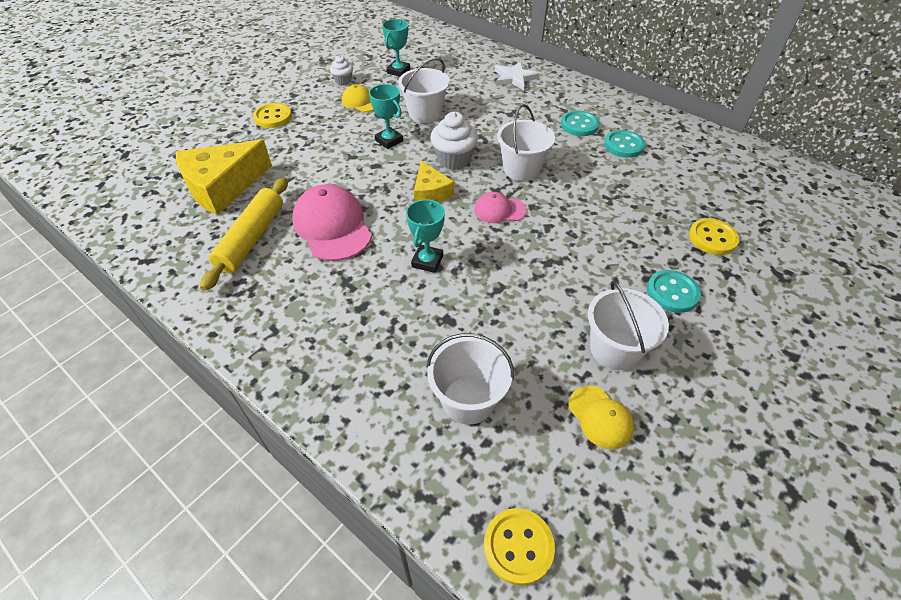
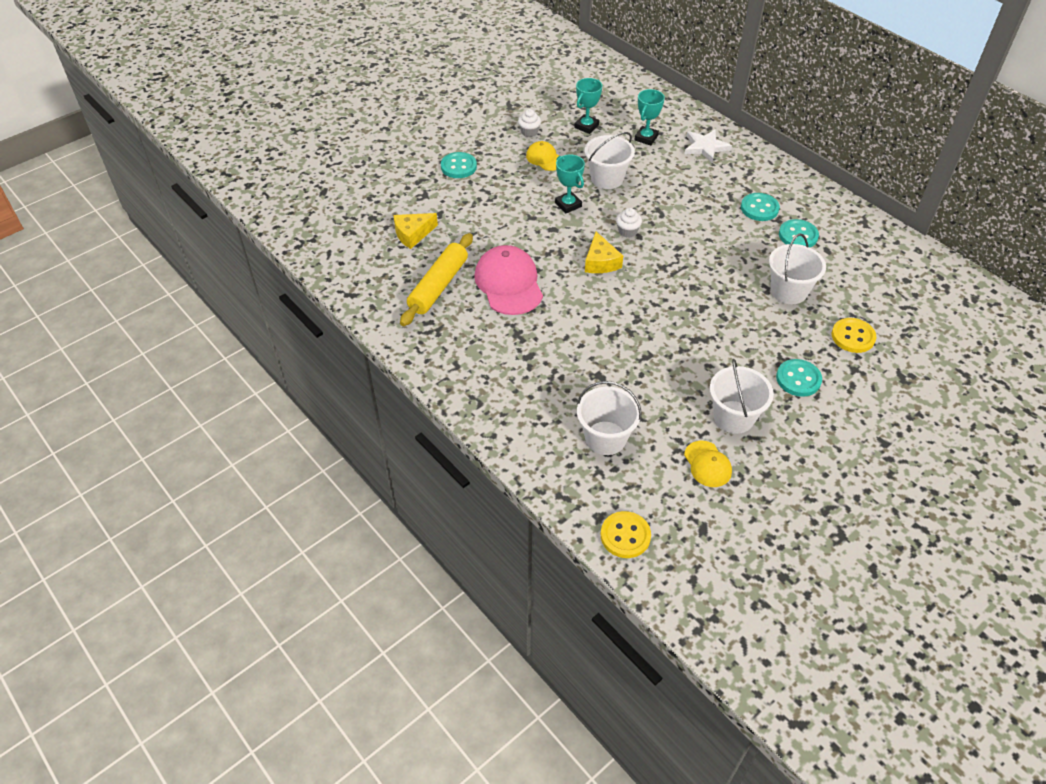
camera: 10 degrees right, 0 degrees up
yellow cheese [176,140,272,215] -> yellow cheese [394,213,438,249], size x0.56
yellow button [253,103,292,128] -> turquoise button [441,152,477,178]
turquoise trophy [406,199,445,273] -> turquoise trophy moved to [634,89,665,145]
white cupcake [430,112,478,170] -> white cupcake [616,208,642,238], size x0.58
pink cap [474,192,527,223] -> none
white bucket [497,104,555,181] -> white bucket moved to [769,233,826,304]

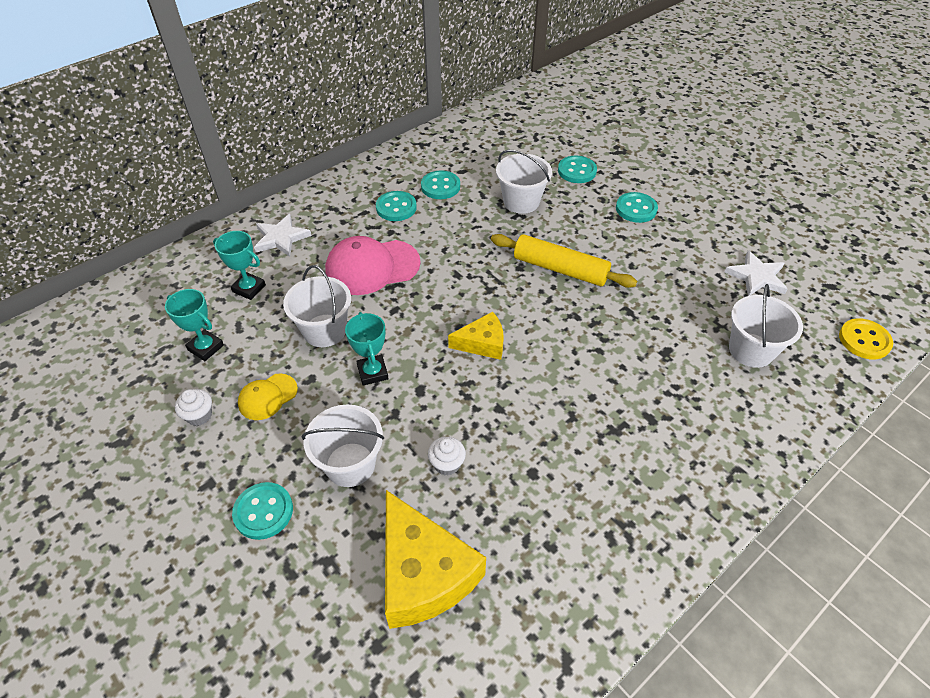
camera: 90 degrees left, 0 degrees up
yellow cheese [394,213,438,249] -> yellow cheese [385,490,486,629], size x1.79
yellow rolling pin [400,233,473,326] -> yellow rolling pin moved to [491,234,637,288]
pink cap [474,245,543,315] -> pink cap moved to [325,236,421,295]
turquoise trophy [555,155,585,213] -> turquoise trophy turned 75 degrees counterclockwise [345,312,389,386]
white cupcake [616,208,642,238] -> white cupcake moved to [428,437,466,475]
yellow cap [684,441,732,487] -> white star [725,250,787,296]
white bucket [710,359,774,434] -> white bucket moved to [302,405,384,487]
yellow button [832,318,876,353] -> turquoise button [558,156,597,183]

